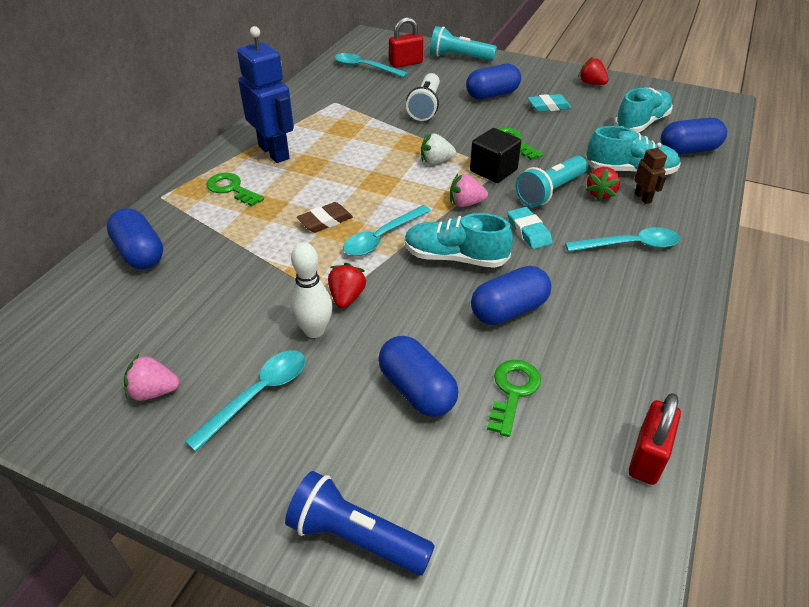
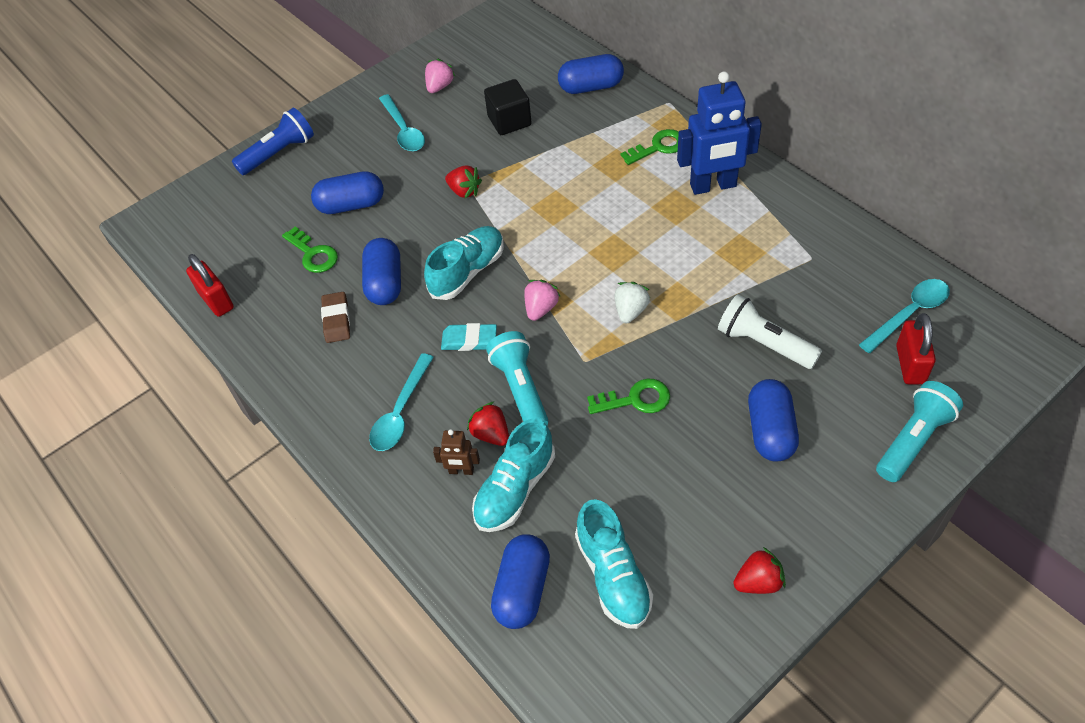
camera: 120 degrees right, 10 degrees up
white bowling pin [290,243,333,338] -> none
brown eraser [297,202,353,233] -> brown eraser moved to [321,292,350,343]
turquoise spoon [343,205,431,256] -> none
black cube [470,128,521,183] -> black cube moved to [484,79,532,135]
turquoise eraser [528,94,571,112] -> none

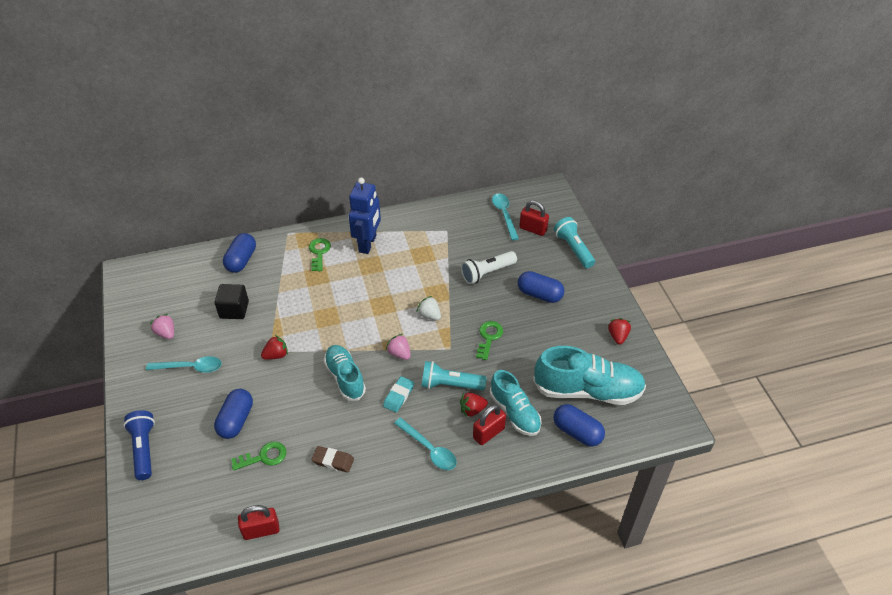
camera: 70 degrees left, 5 degrees down
blue capsule [362,238,401,305] -> none
brown robot [433,429,480,475] -> red padlock [473,404,506,445]
turquoise shoe [575,499,653,629] -> turquoise shoe [533,346,646,405], size x1.56

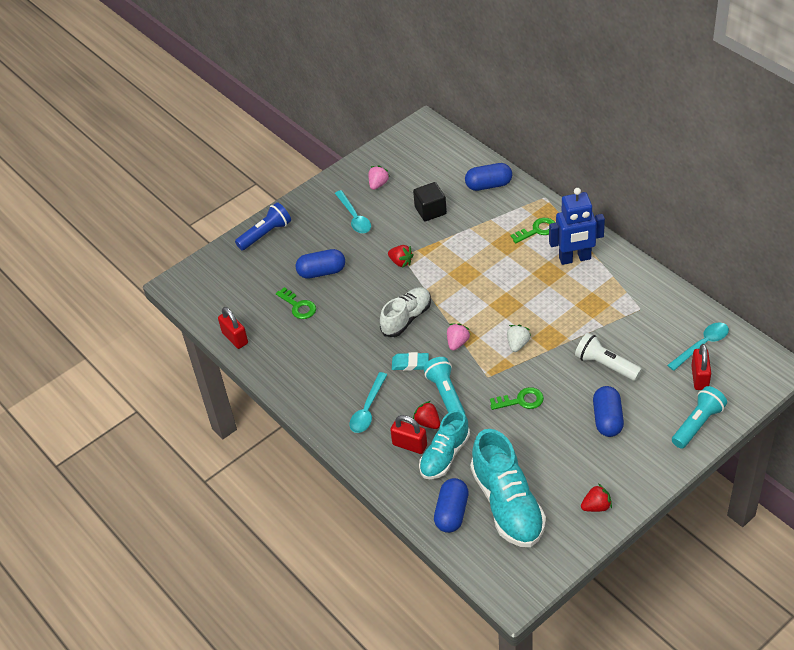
camera: 70 degrees right, 0 degrees up
brown eraser [311,446,354,473] -> none
turquoise shoe [324,345,366,401] -> white shoe [380,287,431,337]

